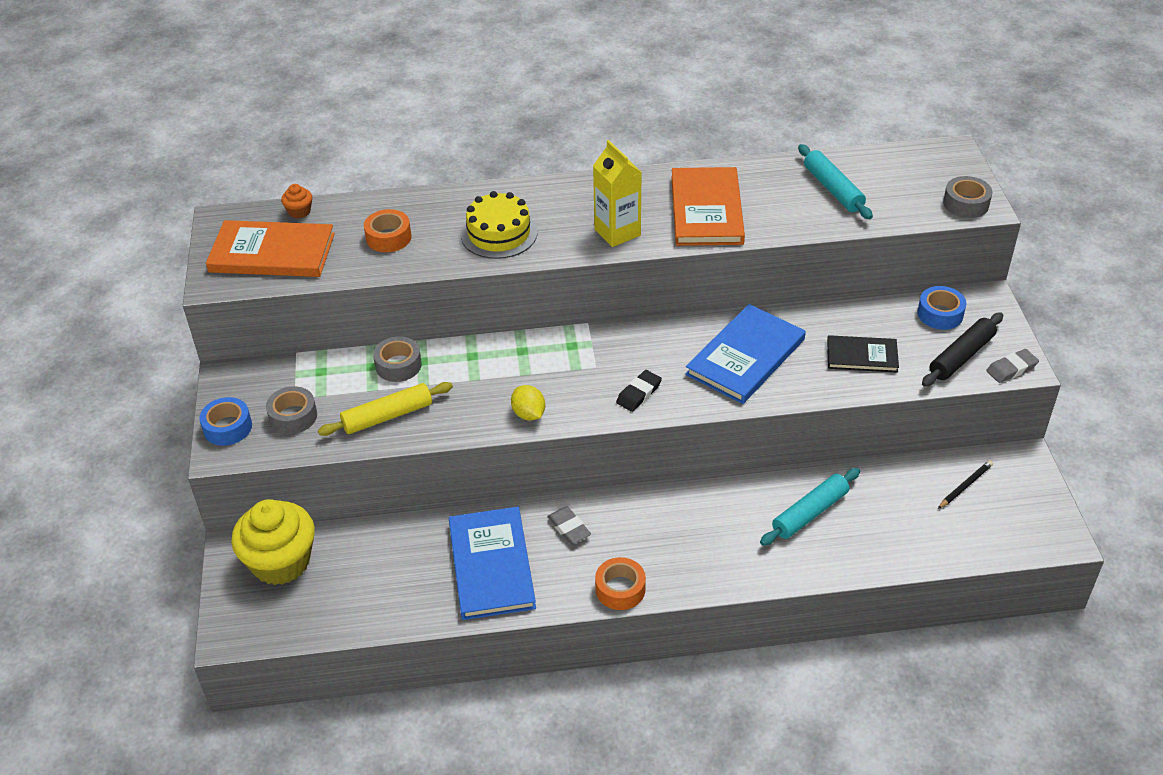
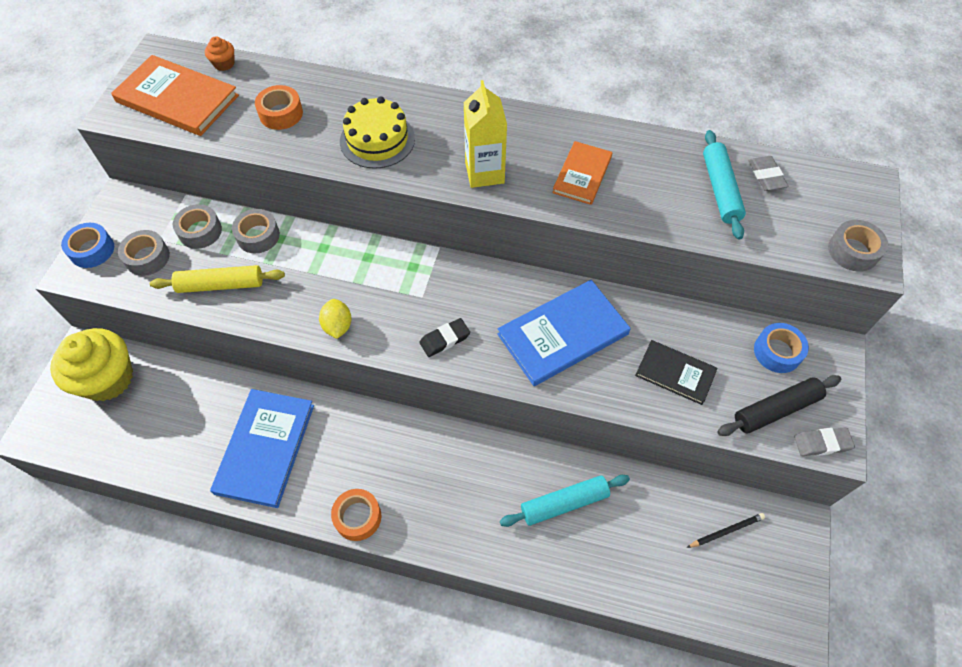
camera: 20 degrees right, 15 degrees up
grey eraser [547,506,591,544] -> grey eraser moved to [748,156,788,191]
orange book [671,167,745,246] -> orange book [552,141,612,205], size x0.60
none -> grey tape [173,204,222,249]

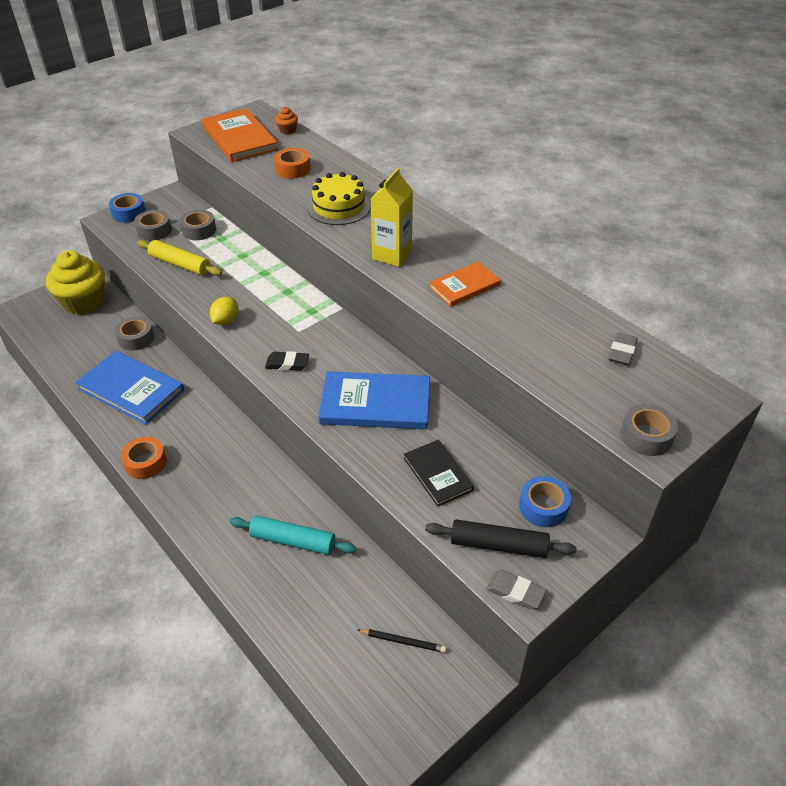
camera: 35 degrees right, 15 degrees down
blue book [210,389,314,508] -> blue book turned 75 degrees clockwise [75,351,184,425]
grey tape [232,209,280,253] -> grey tape moved to [115,316,154,351]
turquoise rolling pin [703,130,746,240] -> none

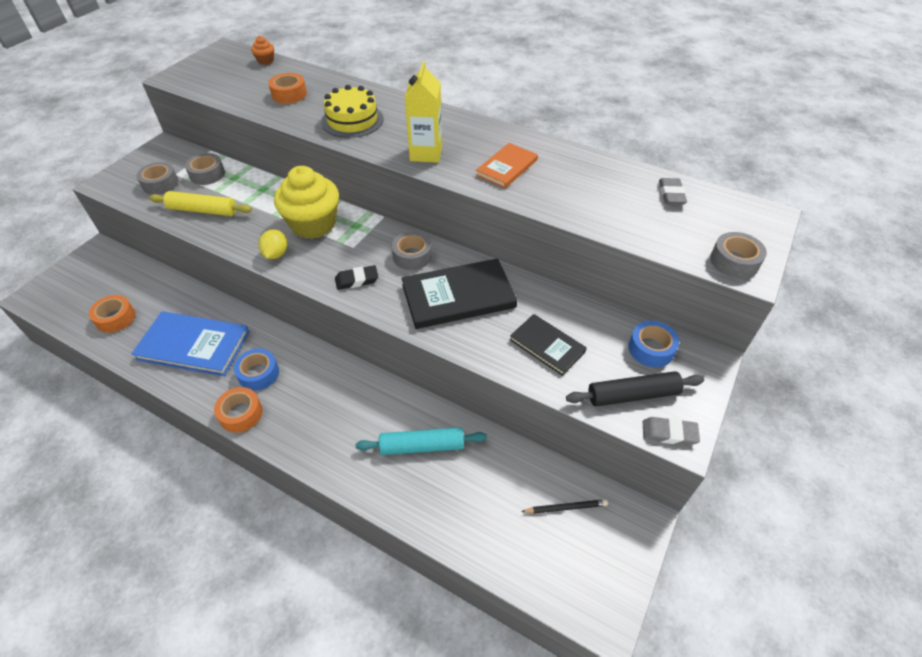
camera: 20 degrees left, 5 degrees up
yellow cupcake [46,251,105,315] -> yellow cupcake moved to [274,166,339,239]
blue tape [109,193,146,223] -> blue tape moved to [234,349,279,391]
grey tape [115,316,154,351] -> grey tape moved to [392,232,432,270]
orange book [202,108,278,162] -> none
blue book [318,371,430,429] -> black book [401,258,517,329]
none -> orange tape [89,295,135,333]

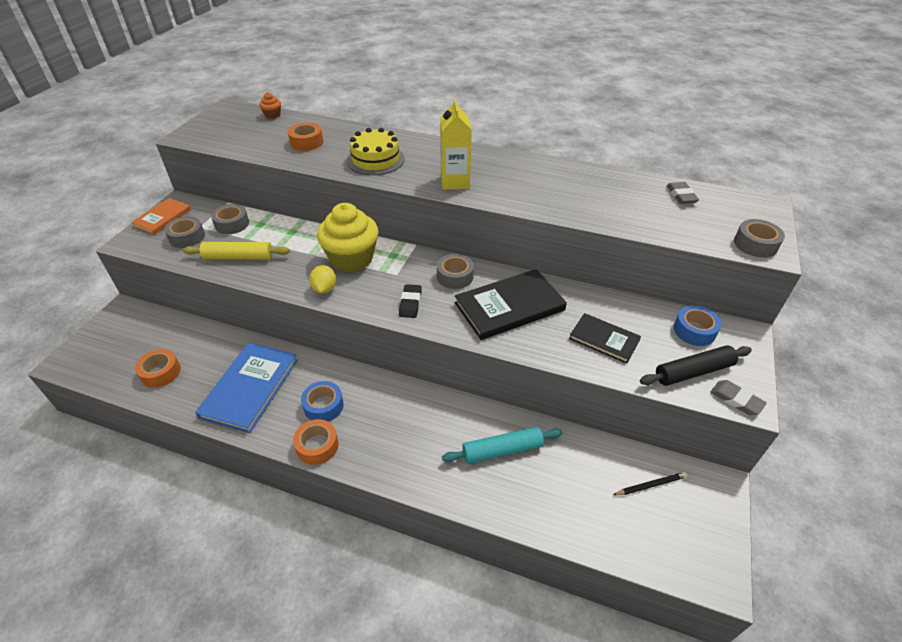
camera: 10 degrees left, 5 degrees down
blue book [131,311,249,376] -> blue book turned 75 degrees counterclockwise [195,342,298,433]
black eraser [335,265,378,290] -> black eraser turned 60 degrees counterclockwise [399,284,422,318]
orange book [476,143,538,188] -> orange book moved to [131,198,191,235]
grey eraser [643,417,700,445] -> grey eraser turned 45 degrees clockwise [710,380,767,415]

